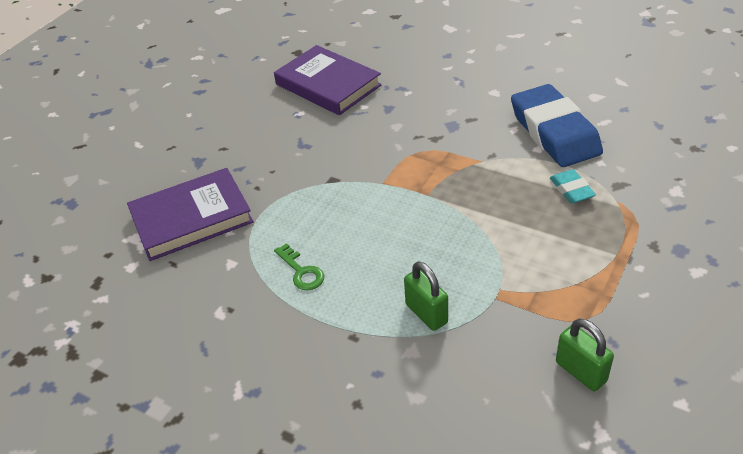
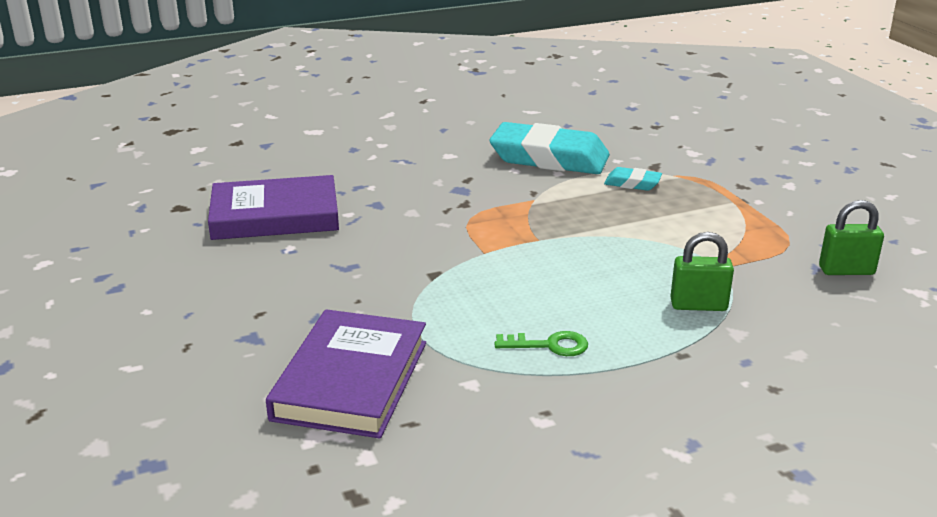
camera: 55 degrees left, 15 degrees down
blue eraser [511,84,603,167] -> turquoise eraser [489,122,610,174]

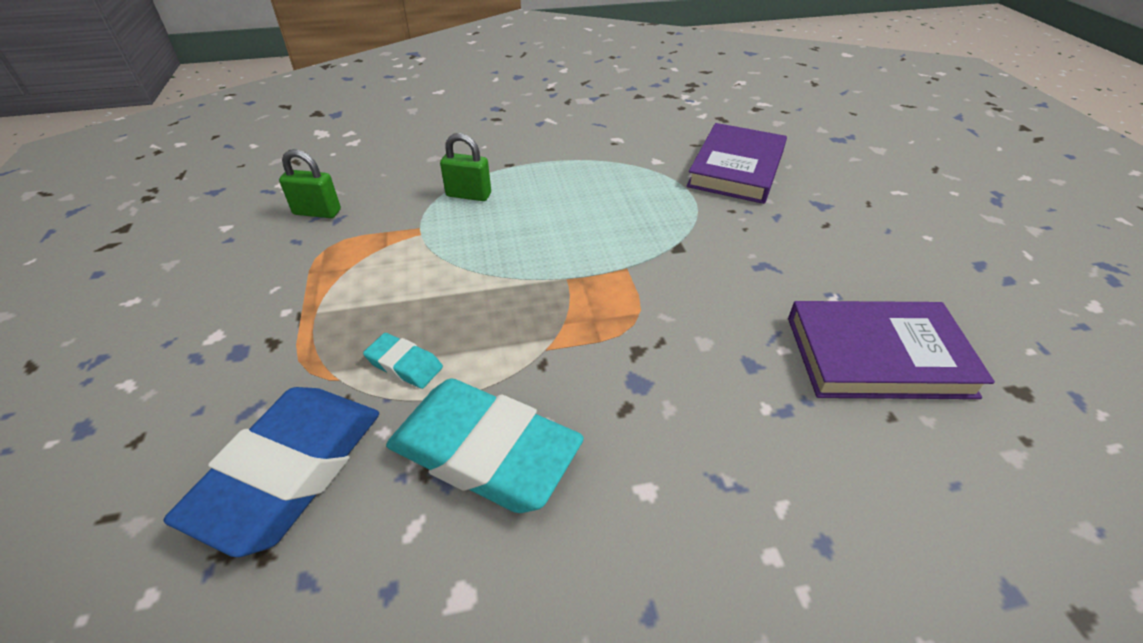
camera: 170 degrees left, 15 degrees up
green key [494,331,588,356] -> none
none -> blue eraser [163,387,379,557]

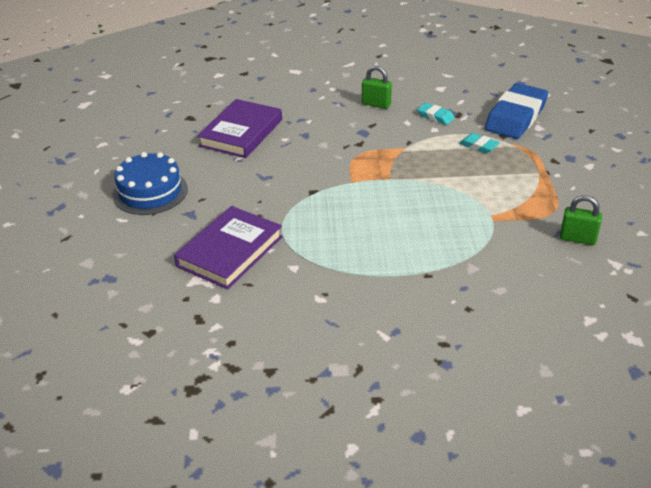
camera: 170 degrees left, 5 degrees down
turquoise eraser [386,378,584,513] -> turquoise eraser [417,103,455,125], size x0.45
green padlock [440,133,491,201] -> green padlock moved to [362,66,392,109]
purple book [788,301,995,399] -> purple book turned 75 degrees counterclockwise [197,99,282,158]
none -> blue cake [112,152,188,215]

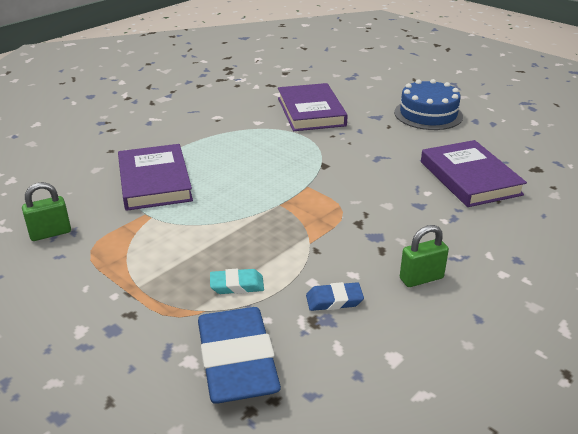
camera: 135 degrees right, 5 degrees down
turquoise eraser [417,103,455,125] -> blue eraser [306,282,364,311]
none -> purple book [118,144,193,211]

